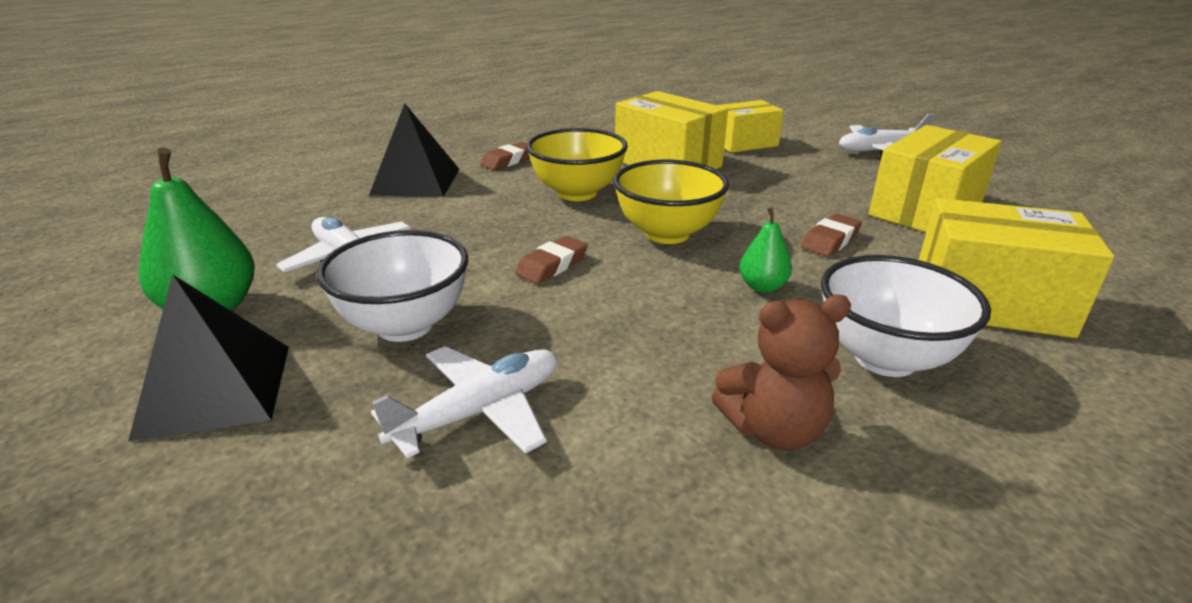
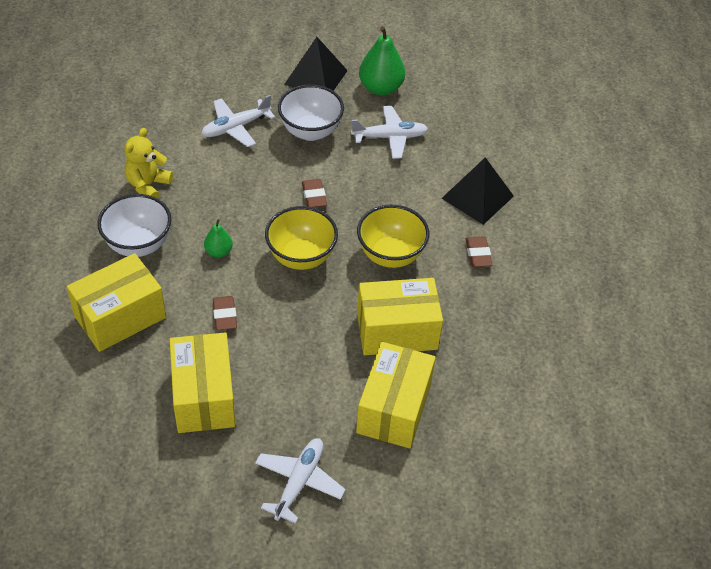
camera: 125 degrees right, 20 degrees up
white plane [371,346,557,458] -> white plane turned 60 degrees clockwise [201,95,275,147]
brown teddy bear [712,295,851,450] -> yellow teddy bear [124,128,173,199]
yellow box [717,100,784,153] -> yellow box [356,342,436,448], size x1.50

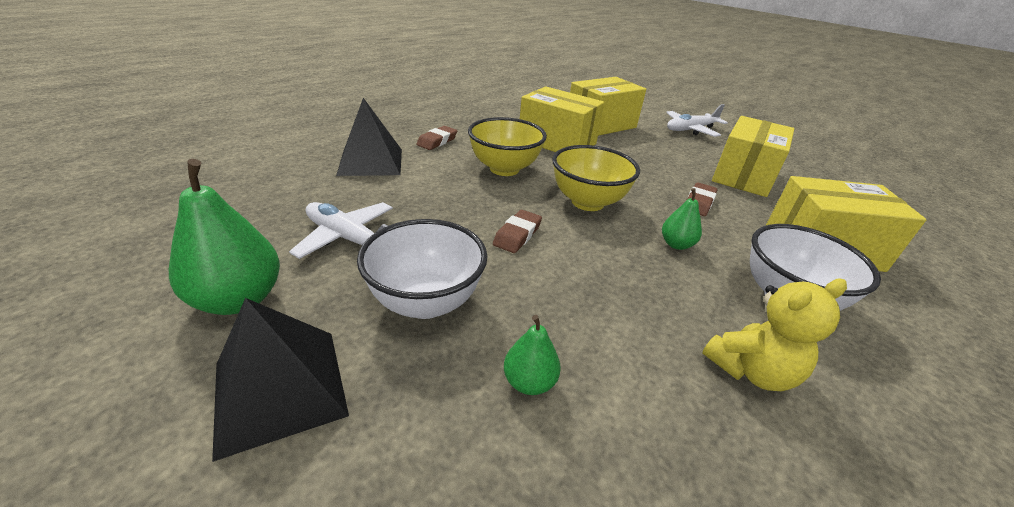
camera: 140 degrees left, 15 degrees down
white plane [201,95,275,147] -> green pear [504,315,561,395]

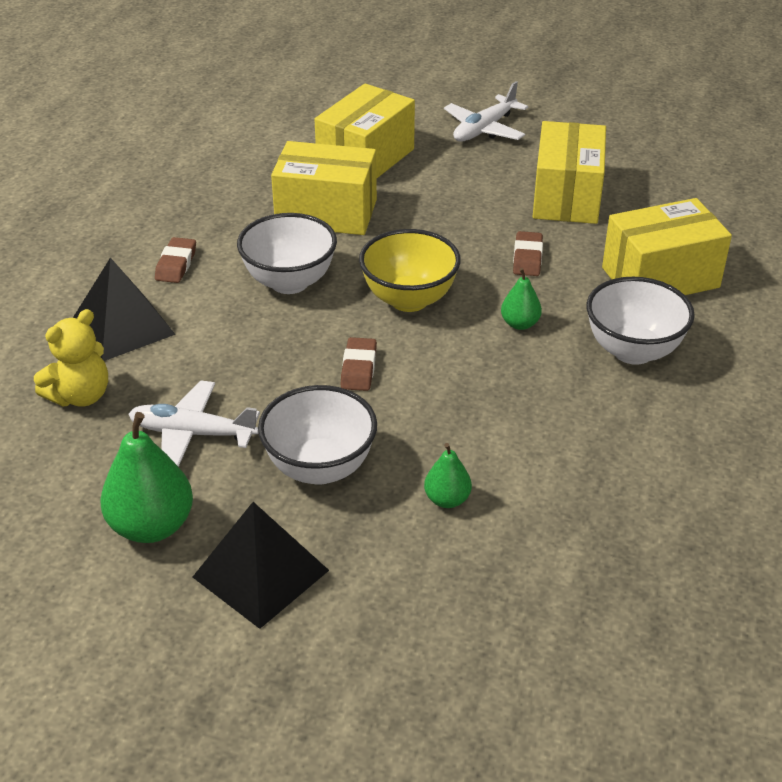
camera: 20 degrees left, 5 degrees up
yellow bowl [468,117,547,176] -> white bowl [237,213,337,294]
yellow teddy bear [702,278,847,391] -> yellow teddy bear moved to [34,309,108,407]

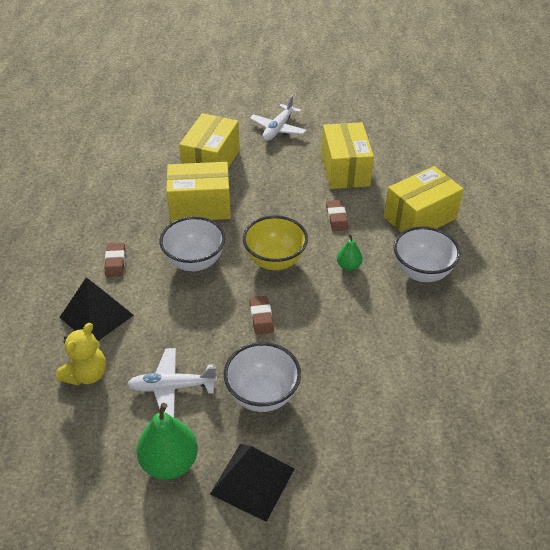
camera: 15 degrees left, 5 degrees up
green pear [424,443,472,508] -> none

